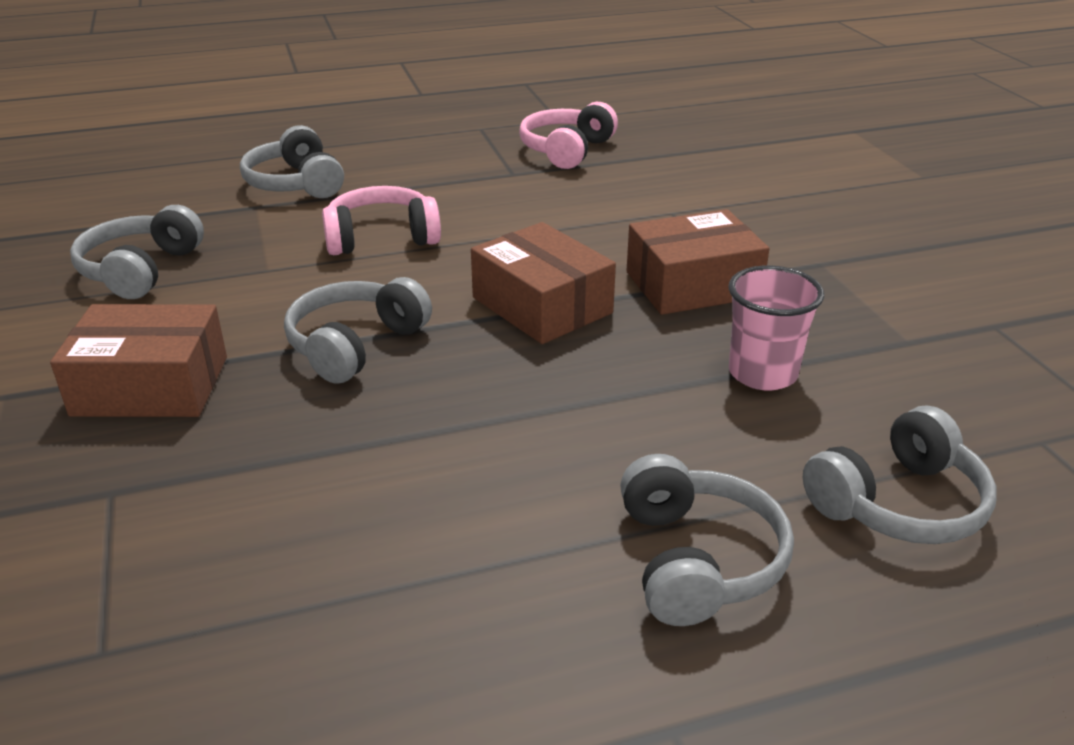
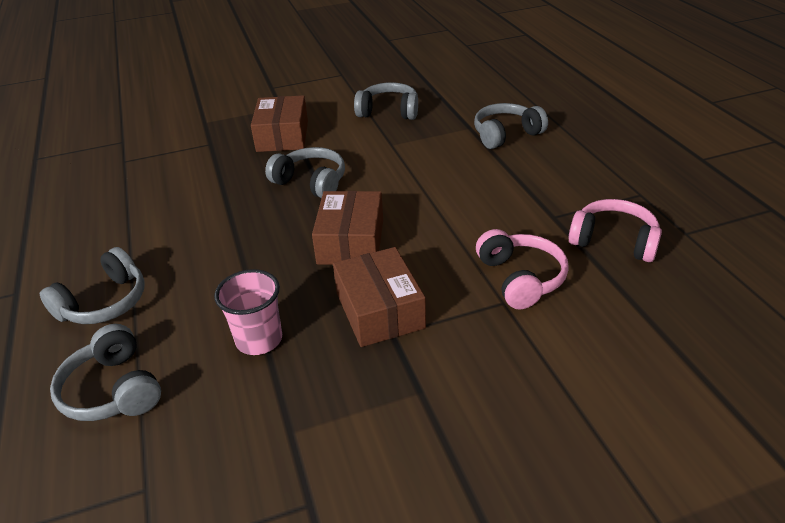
camera: 90 degrees right, 5 degrees up
pink headphones [322,186,441,255] -> pink headphones moved to [476,229,569,309]
brown box [471,222,616,344] -> brown box turned 45 degrees counterclockwise [312,191,383,265]
grey headphones [620,454,794,626] -> grey headphones turned 45 degrees counterclockwise [40,247,145,324]

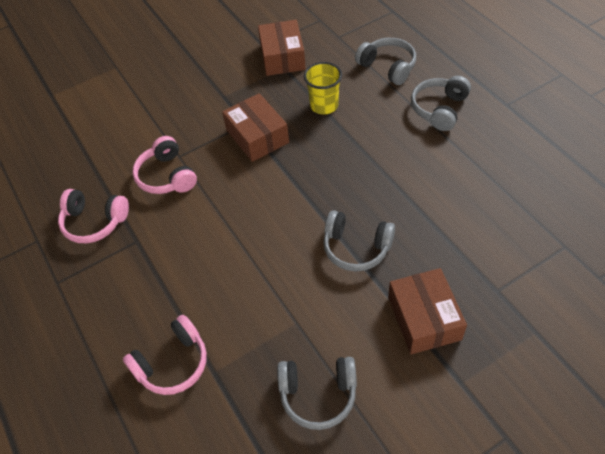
camera: 170 degrees right, 15 degrees up
pink cup [214,269,282,355] -> yellow cup [304,62,342,115]
brown box [312,191,383,265] -> brown box moved to [258,20,306,76]
grey headphones [474,103,548,149] -> pink headphones [123,315,207,395]

